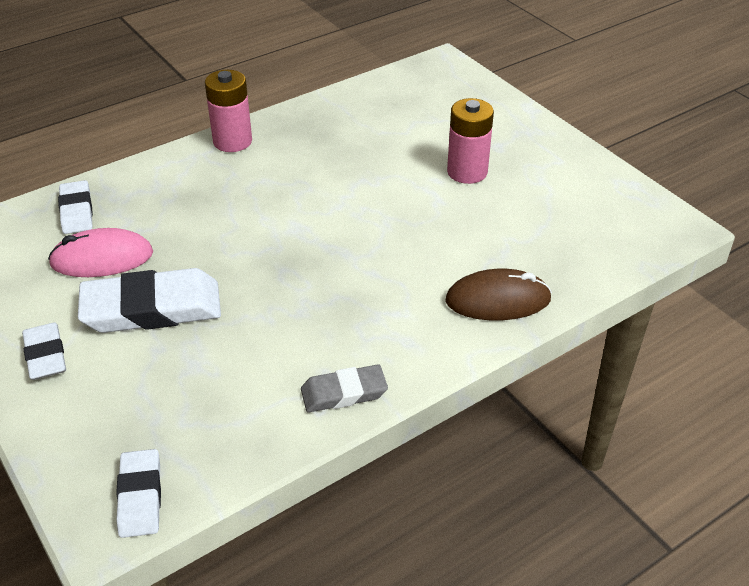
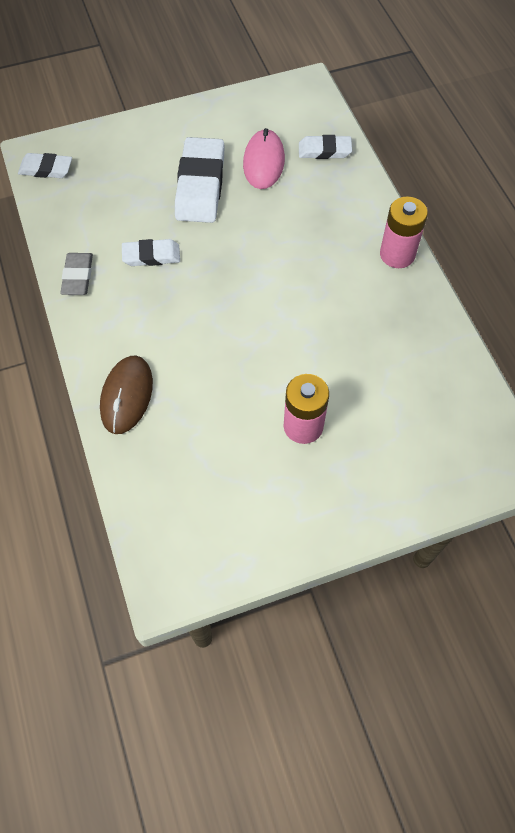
camera: 105 degrees right, 20 degrees up
white eraser [22,322,66,380] -> white eraser moved to [122,239,180,266]

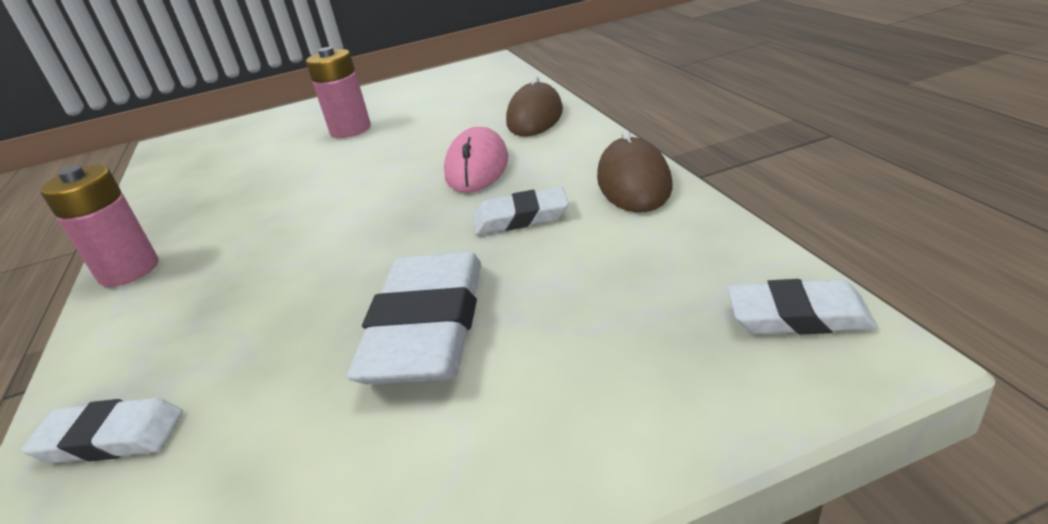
camera: 175 degrees left, 30 degrees down
grey eraser [60,253,93,295] -> brown mouse [597,130,673,213]
pink mouse [243,128,285,189] -> pink mouse moved to [444,127,508,193]

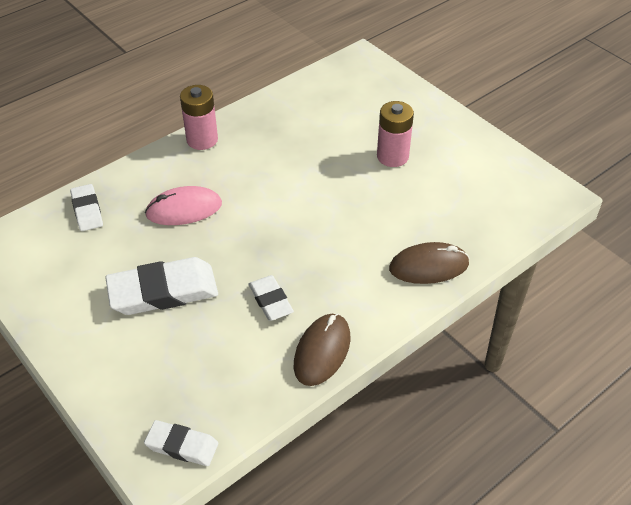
camera: 65 degrees right, 15 degrees up
pink mouse [444,127,508,193] -> pink mouse moved to [145,186,222,225]
brown mouse [597,130,673,213] -> brown mouse turned 45 degrees counterclockwise [294,314,350,386]
white eraser [728,279,878,334] -> white eraser turned 60 degrees counterclockwise [144,420,218,466]

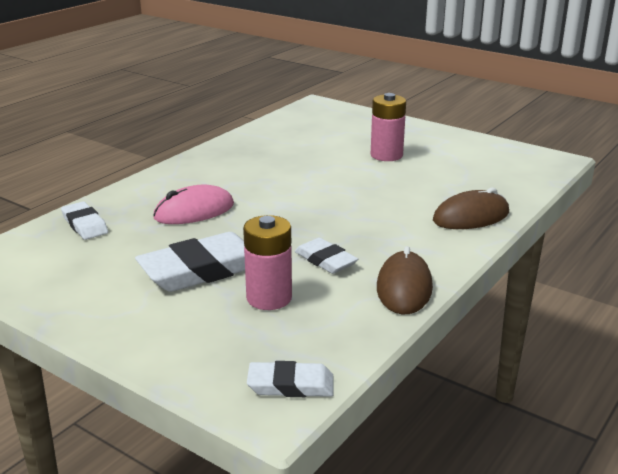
camera: 15 degrees left, 20 degrees down
pink battery [180,85,218,150] -> pink battery moved to [243,215,292,310]

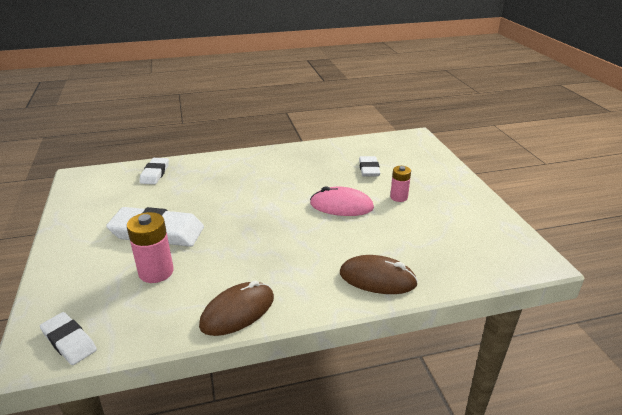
camera: 40 degrees right, 5 degrees up
pink mouse [153,184,234,224] -> pink mouse moved to [310,186,374,216]
white eraser [295,238,358,274] -> white eraser moved to [359,156,380,177]
pink battery [371,93,406,161] -> pink battery [390,166,411,202], size x0.63

